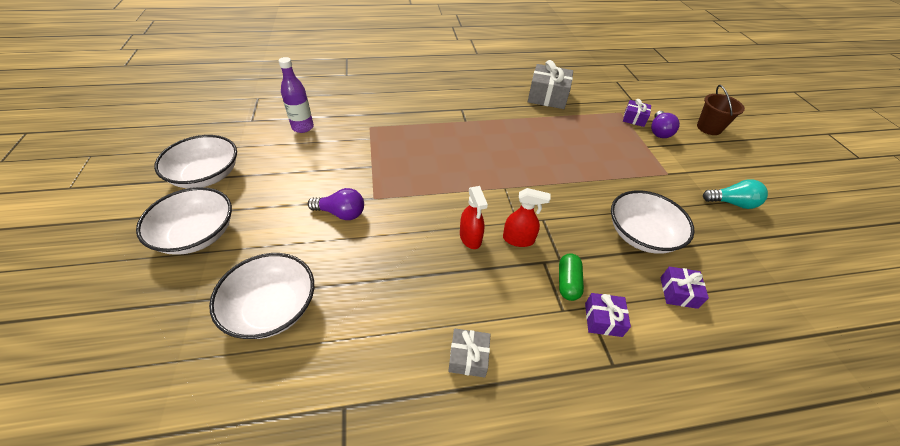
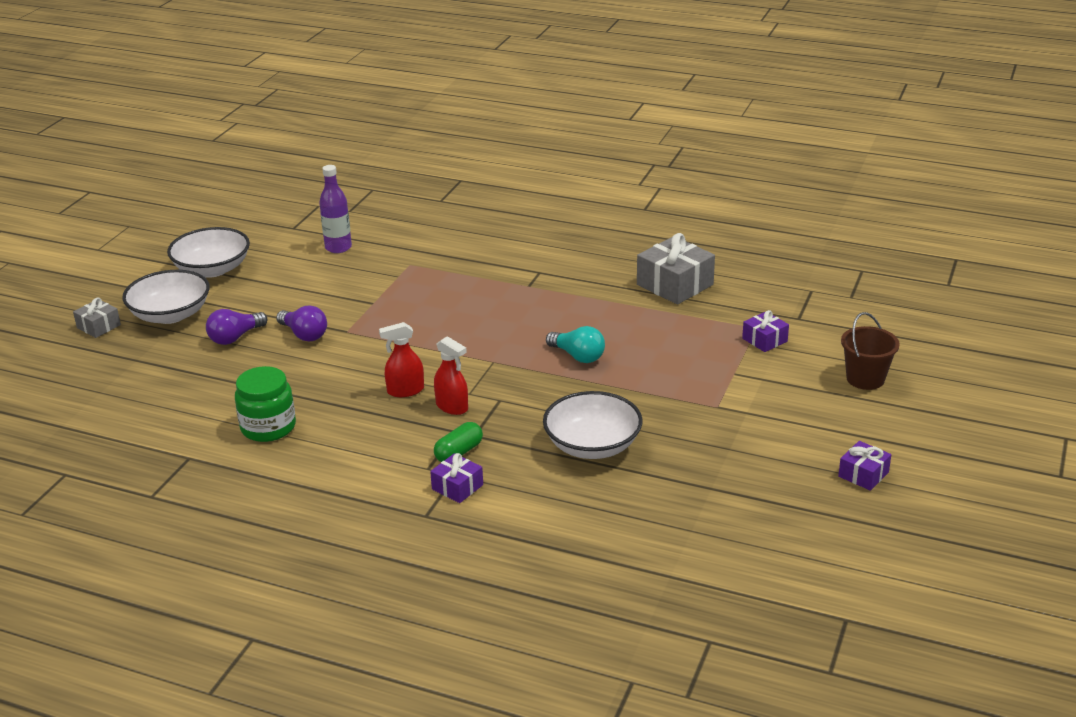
camera: 35 degrees right, 15 degrees down
white bowl [209,253,314,339] -> none
grey gift [448,328,491,377] -> grey gift moved to [73,297,121,338]
red spray bottle [460,186,488,249] -> red spray bottle turned 60 degrees clockwise [379,322,424,397]
purple light bulb [651,111,680,138] -> purple light bulb moved to [206,309,267,345]
purple gift [660,267,709,309] -> purple gift moved to [838,441,891,491]
turquoise light bulb [703,179,768,209] -> turquoise light bulb moved to [546,326,605,363]
none -> green jar [235,366,296,442]

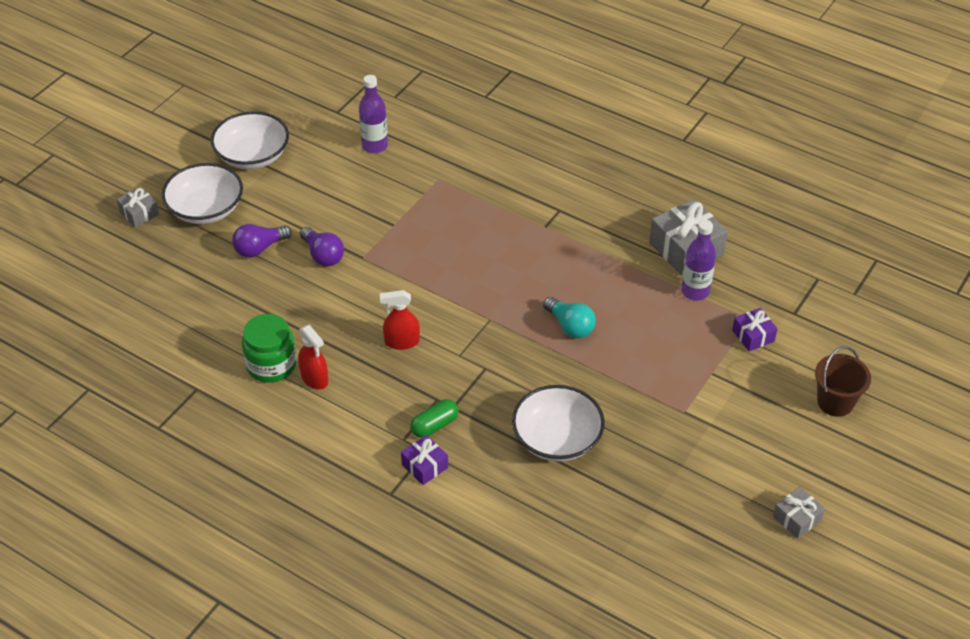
camera: 10 degrees right, 15 degrees up
red spray bottle [434,336,468,415] -> red spray bottle moved to [298,325,328,390]
purple gift [838,441,891,491] -> grey gift [773,487,825,539]
none -> purple bottle [681,220,716,301]

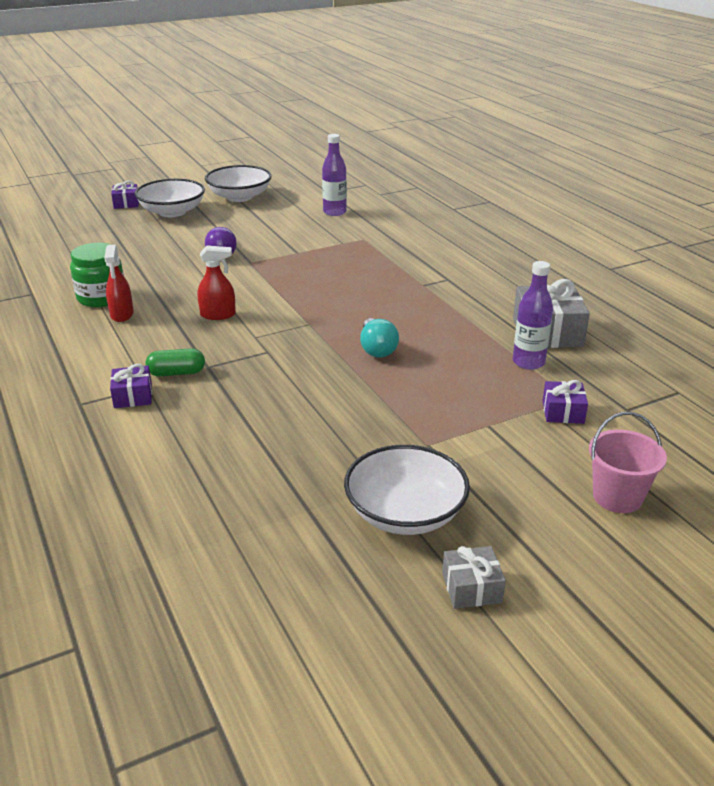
camera: 30 degrees right, 15 degrees down
grey gift [116,187,159,228] -> purple gift [111,181,139,209]
purple light bulb [232,224,292,258] -> none
red spray bottle [380,290,420,350] -> red spray bottle turned 150 degrees clockwise [197,246,236,320]
white bowl [512,385,605,462] -> white bowl moved to [344,445,470,535]
brown bucket [815,346,871,417] -> pink bucket [589,412,667,513]

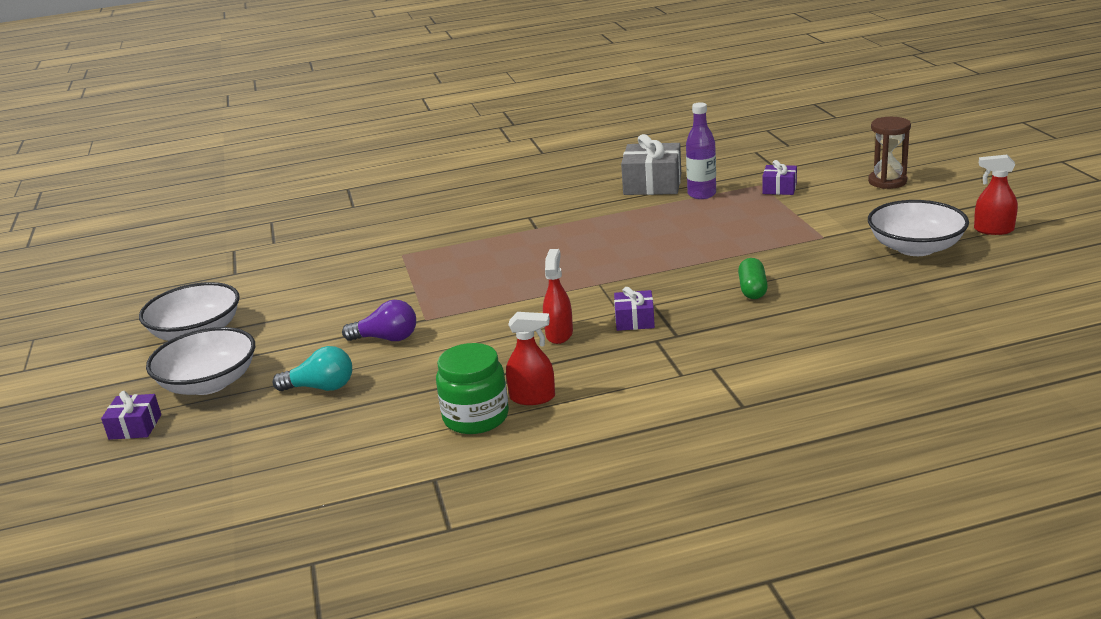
camera: 75 degrees left, 5 degrees down
purple gift [110,364,152,408] -> purple gift moved to [614,287,655,331]
green capsule [146,348,205,376] -> green capsule moved to [738,258,768,299]
purple bottle [322,134,347,216] -> none
turquoise light bulb [360,318,399,357] -> turquoise light bulb moved to [273,346,352,391]
grey gift [442,546,506,609] -> red spray bottle [974,155,1018,235]
pink bucket [589,412,667,513] -> brown hourglass [868,117,911,189]

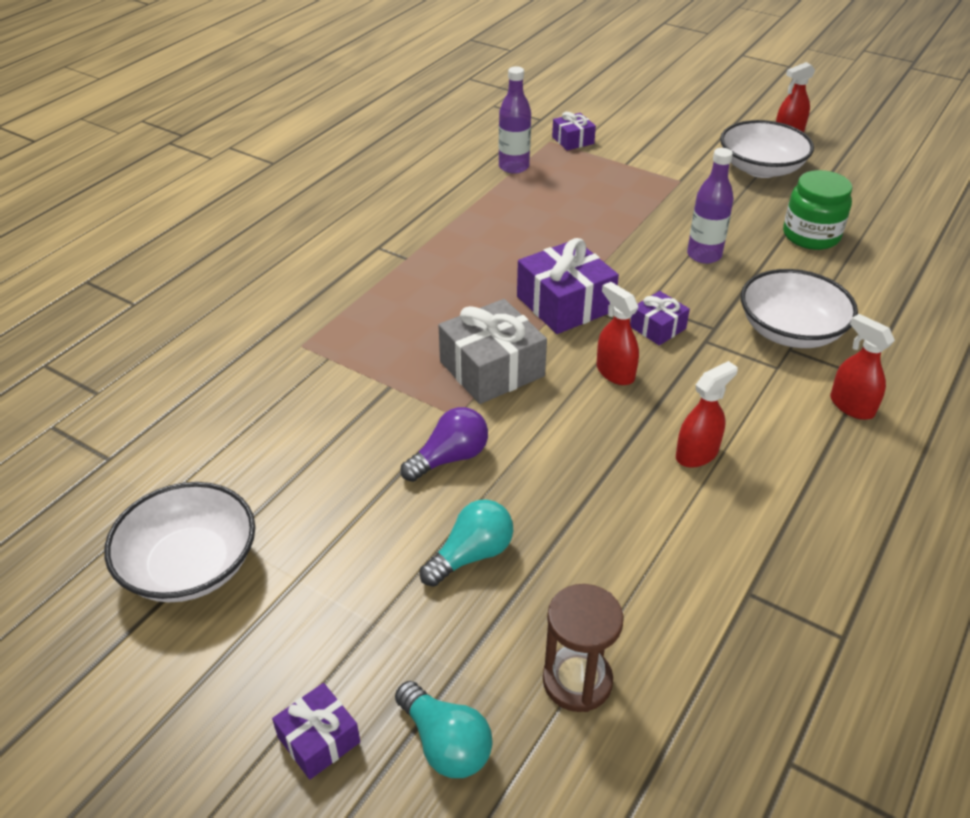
camera: 45 degrees left, 15 degrees up
white bowl [146,327,255,395] -> white bowl moved to [741,269,858,348]
green jar [436,343,509,434] -> green jar moved to [783,170,852,250]
grey gift [621,134,681,195] -> grey gift moved to [439,299,547,404]
green capsule [738,258,768,299] -> purple bottle [687,148,734,264]
brown hourglass [868,117,911,189] -> brown hourglass moved to [543,584,624,712]
none -> turquoise light bulb [395,681,493,778]
none -> purple gift [517,238,619,334]
none -> red spray bottle [830,314,895,420]

